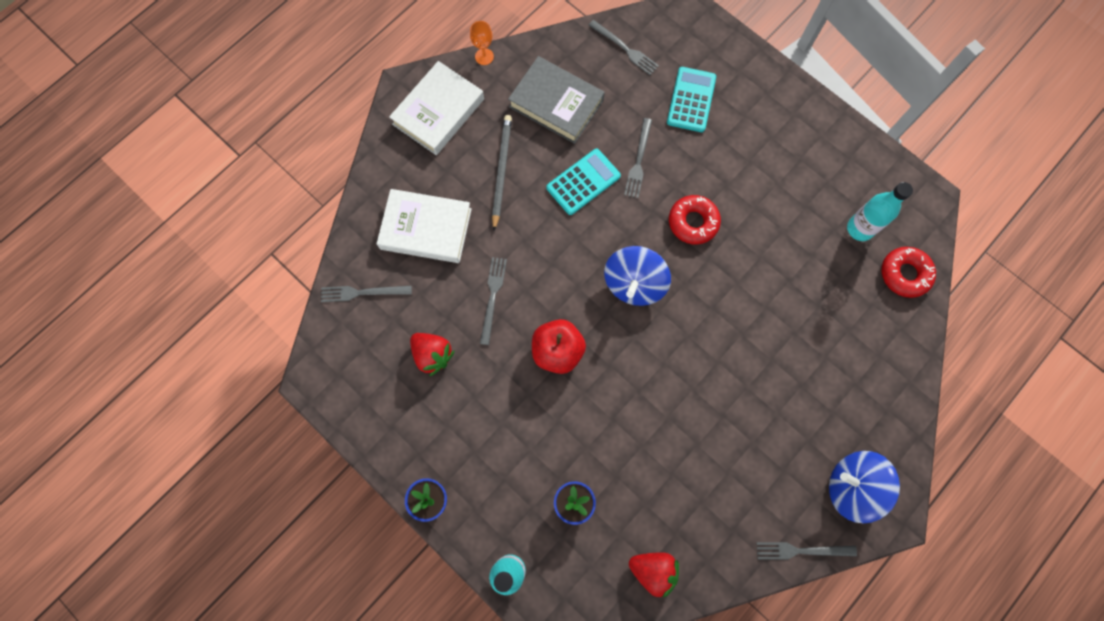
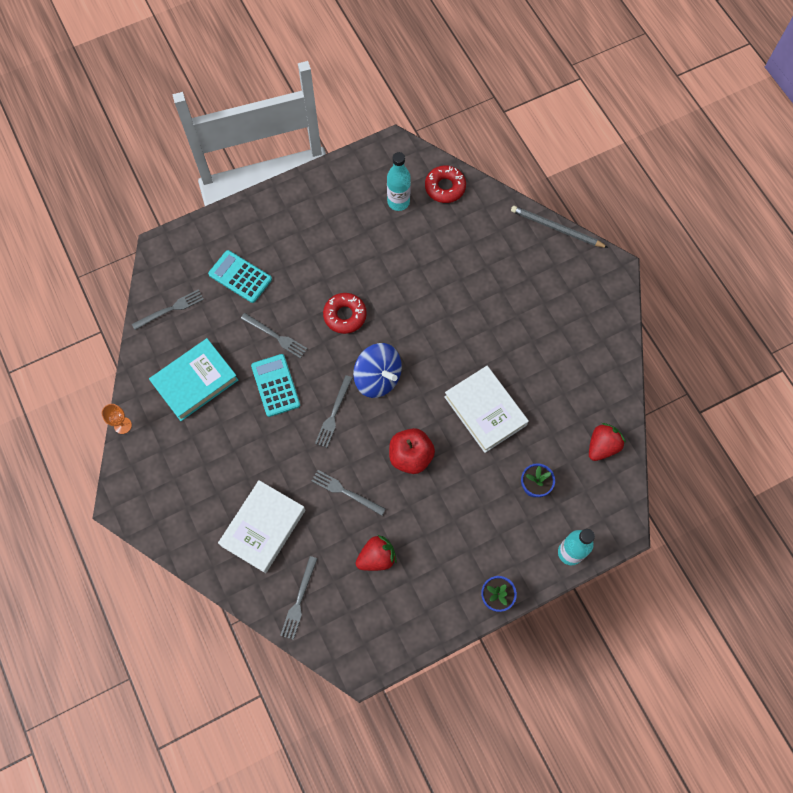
camera: 70 degrees left, 5 degrees down
white book [389,61,484,155] -> white book moved to [444,366,529,453]
grey pencil [492,115,512,231] -> grey pencil moved to [511,206,608,248]
grey book [508,56,605,144] -> turquoise book [149,338,238,421]
grey fork [757,542,857,560] -> grey fork moved to [315,375,352,448]
blue spinning top [829,451,900,523] -> none

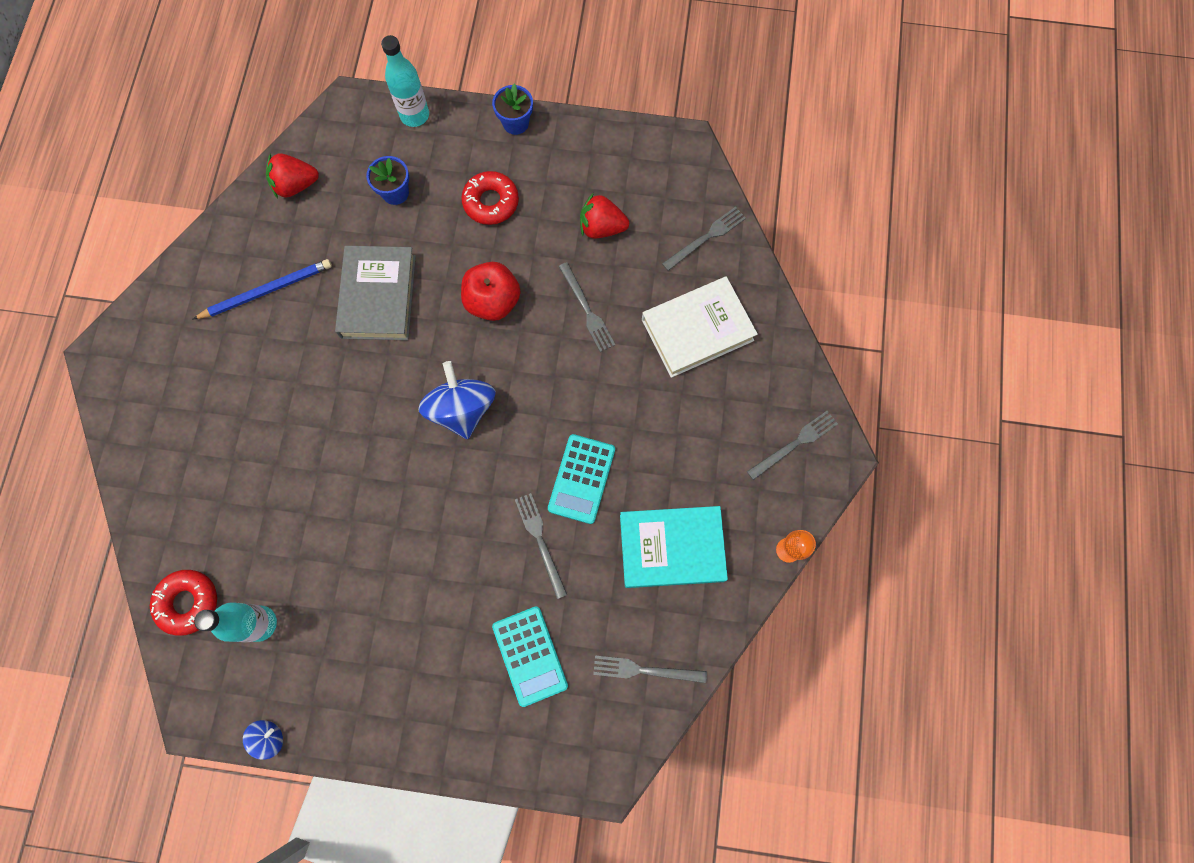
camera: 145 degrees left, 5 degrees up
grey fork [315,375,352,448] -> grey fork moved to [747,411,838,480]
red donut [323,293,367,334] -> red donut moved to [461,171,519,225]
white book [444,366,529,453] -> grey book [335,246,416,340]
grey pencil [511,206,608,248] -> none
none -> blue pencil [193,259,332,319]
none -> blue spinning top [243,720,283,760]

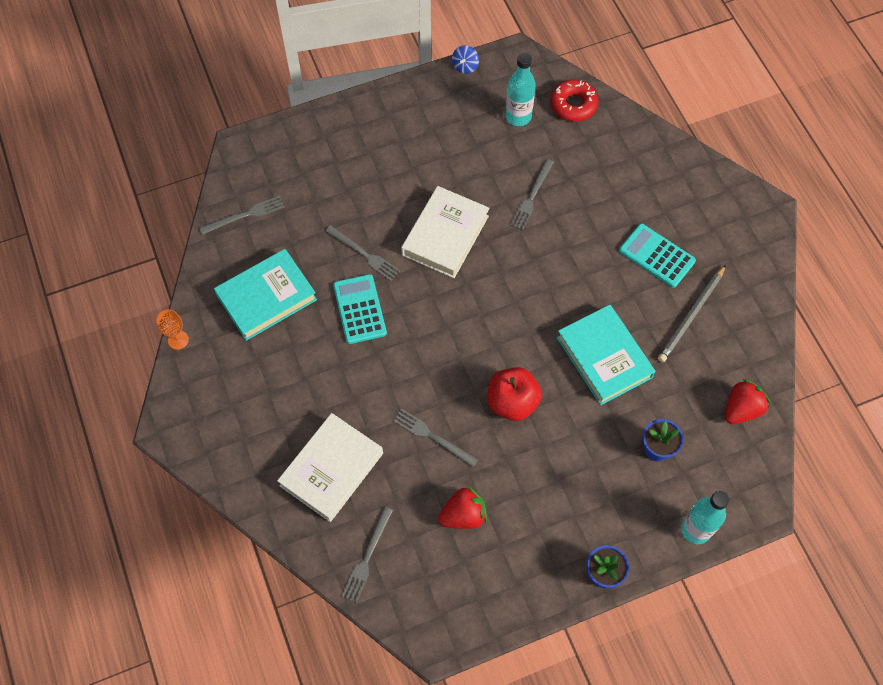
camera: 150 degrees right, 10 degrees down
blue pencil [193,259,332,319] -> grey pencil [658,265,726,362]
grey book [335,246,416,340] -> turquoise book [557,305,655,405]
blue spinning top [418,361,496,439] -> none
red donut [461,171,519,225] -> none
turquoise calculator [492,607,568,707] -> turquoise calculator moved to [619,224,696,288]
grey fork [747,411,838,480] -> grey fork moved to [510,159,554,230]
none -> white book [401,186,489,278]

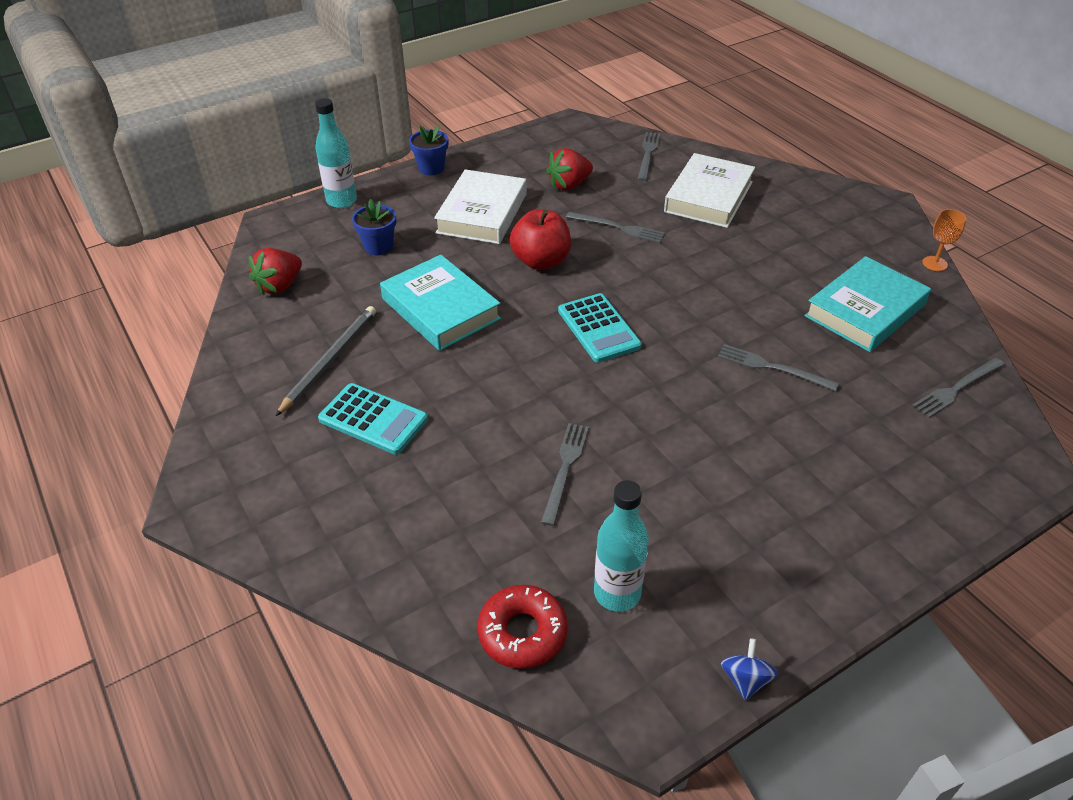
camera: 170 degrees right, 20 degrees down
turquoise calculator [333,274,387,344] -> turquoise calculator moved to [558,293,642,363]
white book [401,186,489,278] -> white book moved to [434,169,527,244]

